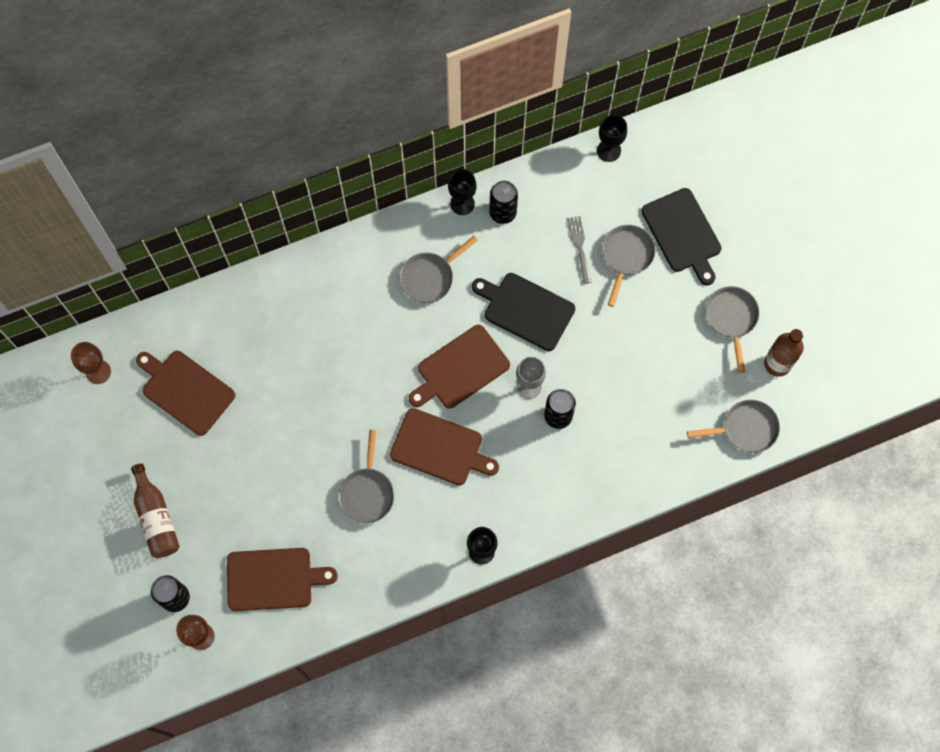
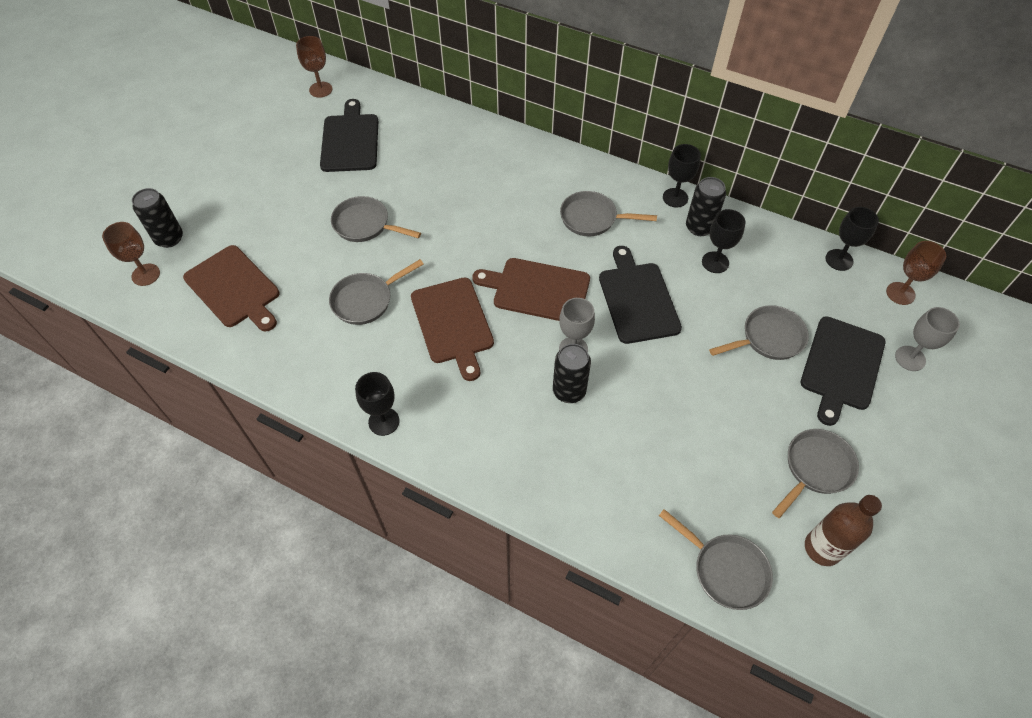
camera: 50 degrees right, 15 degrees down
brown bottle [131,464,180,558] -> none
brown cutting board [136,351,235,436] -> black cutting board [320,99,378,172]
grey fork [567,216,592,284] -> none
none -> grey pan [331,196,421,242]
none -> black goblet [702,209,745,273]
none -> brown goblet [886,241,946,305]
none -> grey goblet [895,307,960,371]

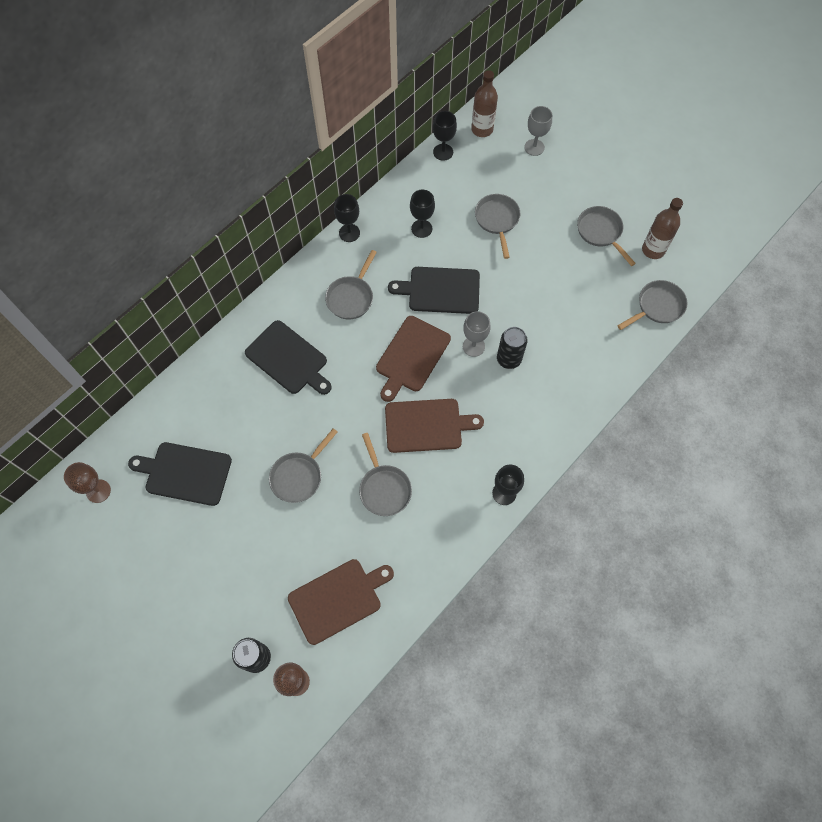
camera: 75 degrees left, 10 degrees up
black can [686,177,726,236] -> none
black cutting board [801,316,886,426] -> black cutting board moved to [245,320,332,395]
brown goblet [886,241,946,305] -> brown bottle [471,70,498,137]

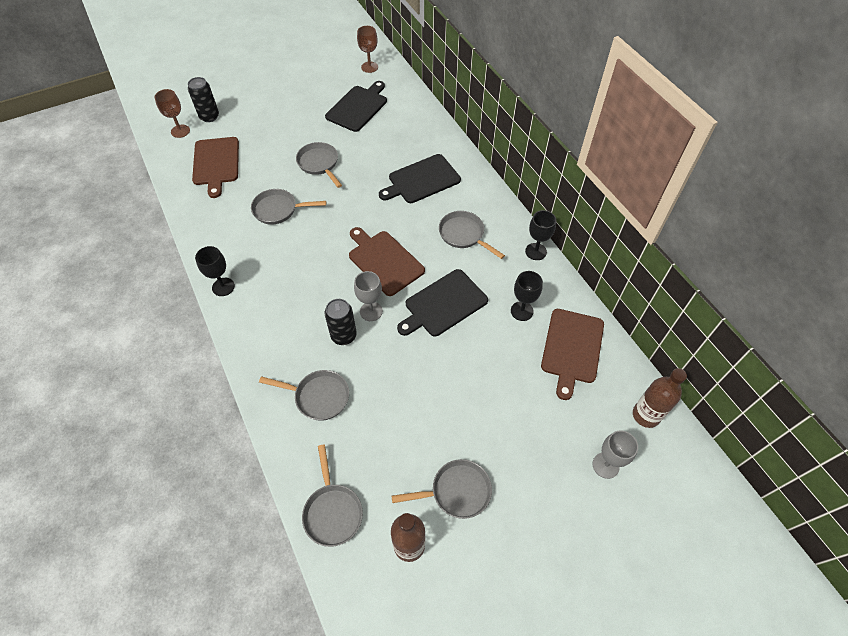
camera: 110 degrees right, 10 degrees down
brown cutting board [385,399,484,453] -> brown cutting board moved to [541,309,604,400]
black cutting board [388,267,480,314] -> black cutting board turned 150 degrees counterclockwise [397,269,488,336]
black goblet [433,111,457,161] -> none
grey pan [475,194,520,259] -> grey pan moved to [259,370,349,421]

